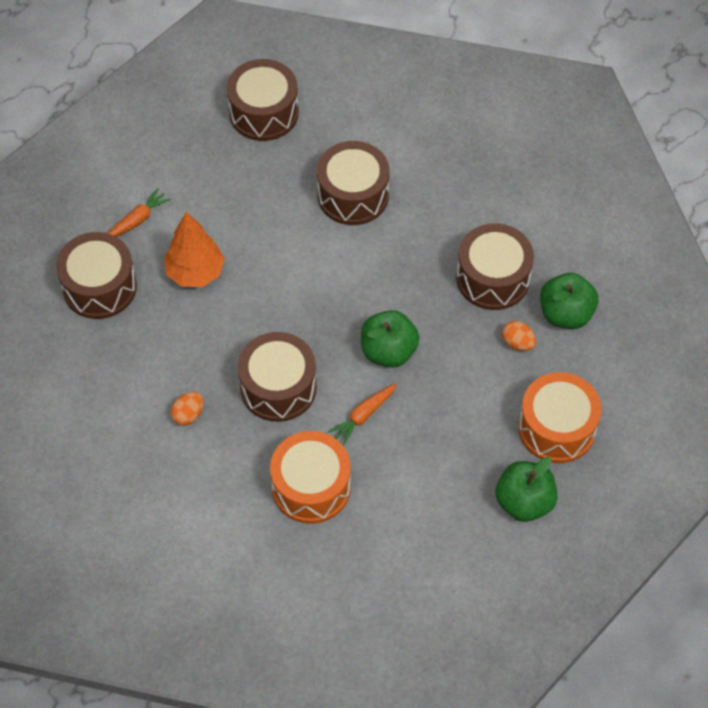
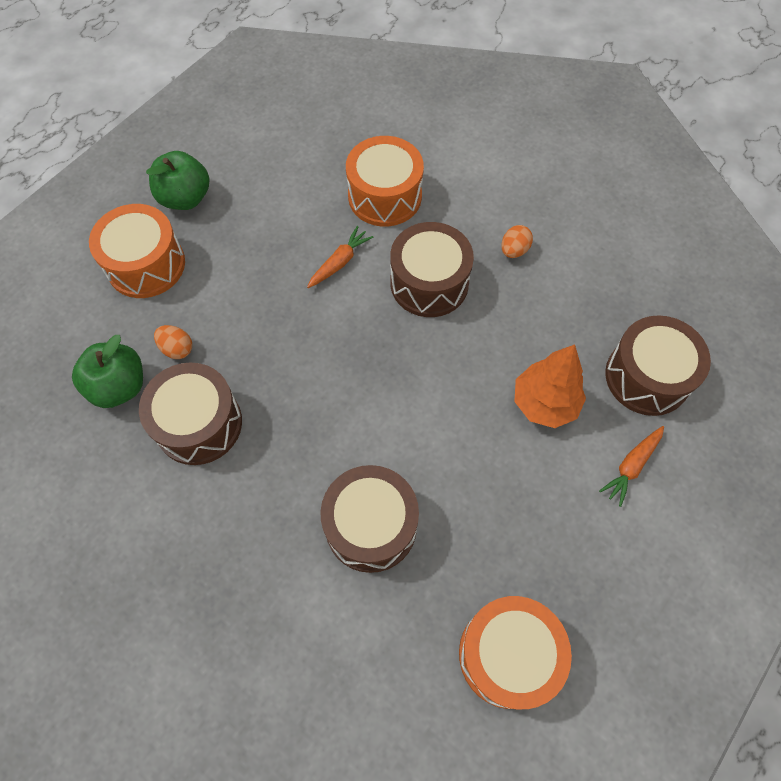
camera: 175 degrees right, 5 degrees up
brown drum [227,59,299,141] -> orange drum [459,596,572,709]
green apple [361,310,419,368] -> none

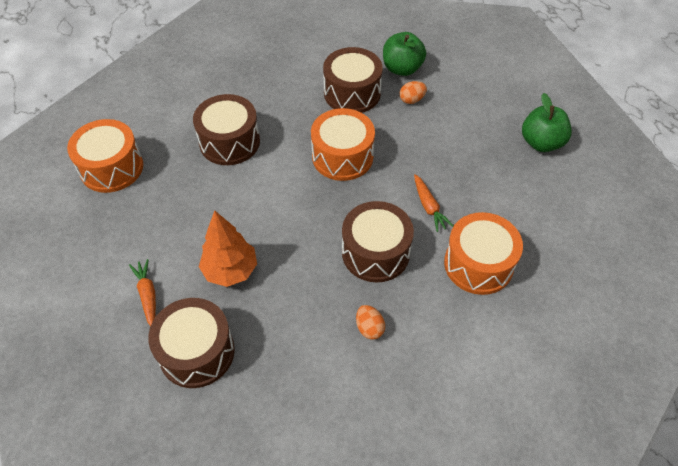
camera: 120 degrees right, 10 degrees down
orange drum [89,204,185,298] -> orange drum moved to [311,108,375,181]

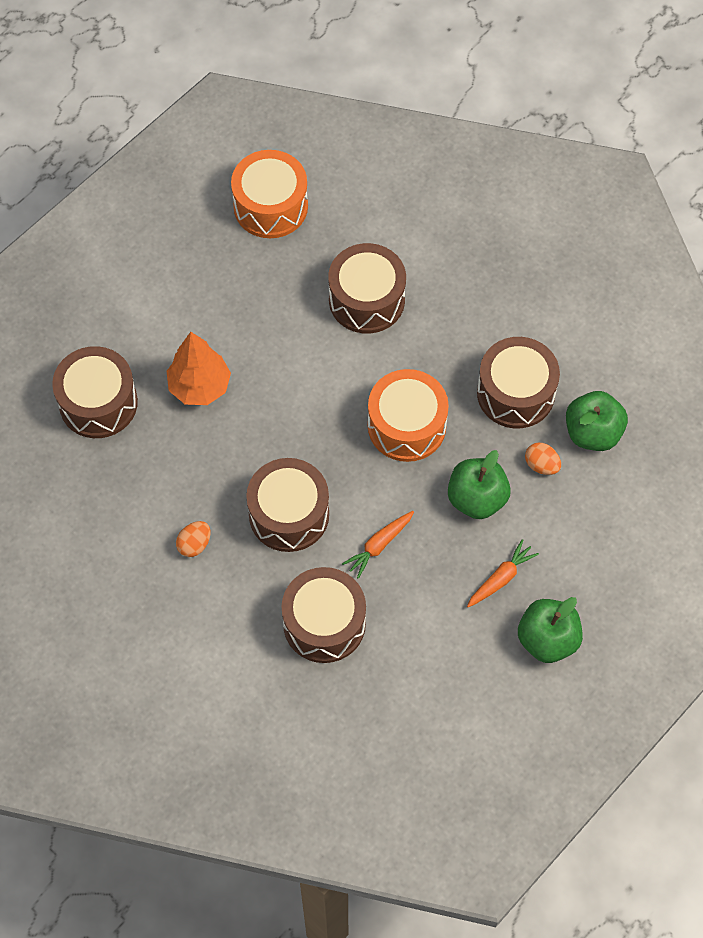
camera: 65 degrees right, 10 degrees up
orange carrot [129,259,156,326] -> orange carrot moved to [467,539,539,608]
orange drum [444,212,523,295] -> brown drum [282,567,366,663]
none -> green apple [448,450,511,519]

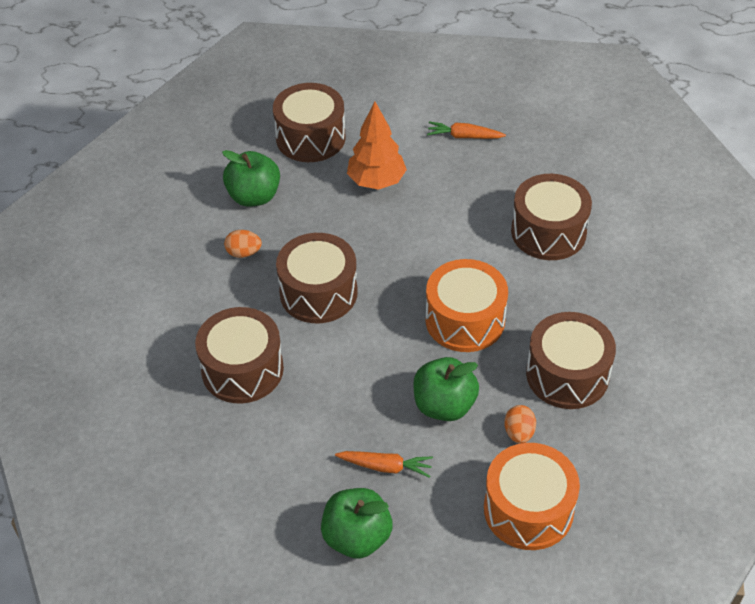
camera: 55 degrees right, 15 degrees down
orange drum [231,150,308,238] -> orange drum moved to [484,443,580,550]
orange carrot [342,511,414,579] -> orange carrot moved to [427,122,506,139]
green apple [566,391,628,451] -> green apple moved to [222,150,280,206]

